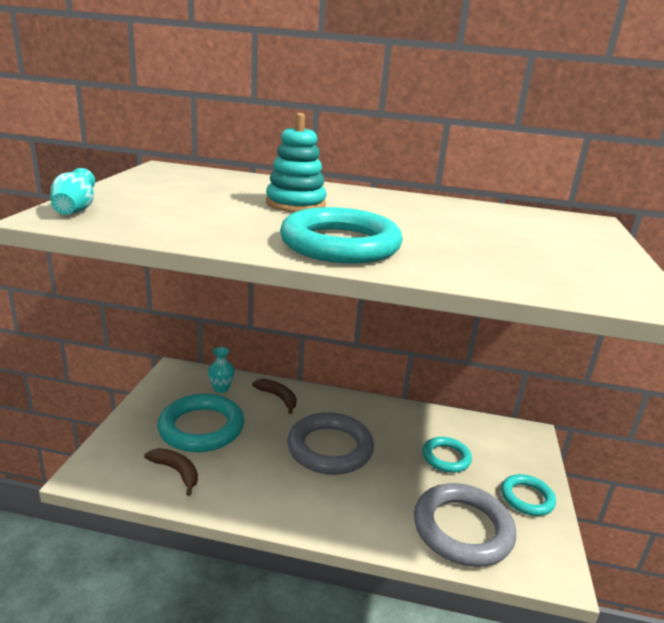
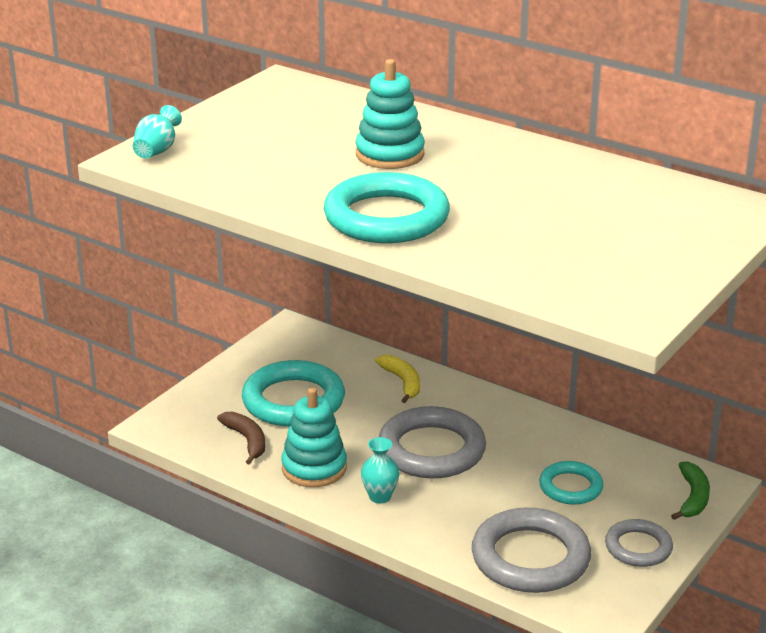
camera: 25 degrees right, 5 degrees up
turquoise vase [208,347,235,393] -> turquoise vase moved to [361,437,399,504]
brown banana [252,379,297,414] -> yellow banana [375,354,420,403]
turquoise ring [501,474,556,516] -> grey ring [605,519,673,567]
none -> turquoise stacking toy [281,388,347,487]
none -> green banana [671,461,710,520]

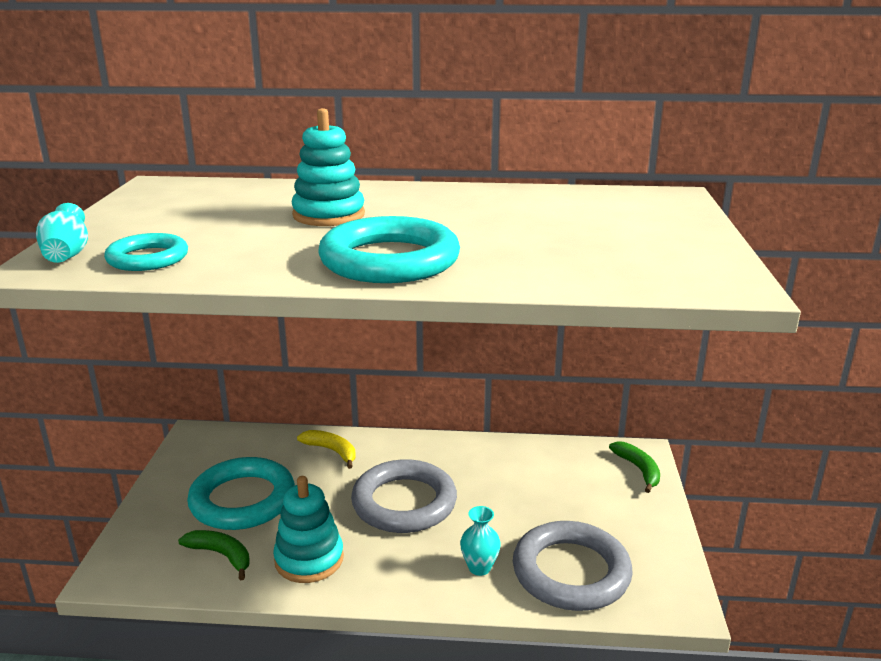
camera: 30 degrees left, 5 degrees down
brown banana [217,412,265,465] -> green banana [178,530,250,580]
turquoise vase [361,437,399,504] -> turquoise vase moved to [460,506,501,576]
turquoise ring [539,461,603,505] -> turquoise ring moved to [104,233,188,271]
grey ring [605,519,673,567] -> none

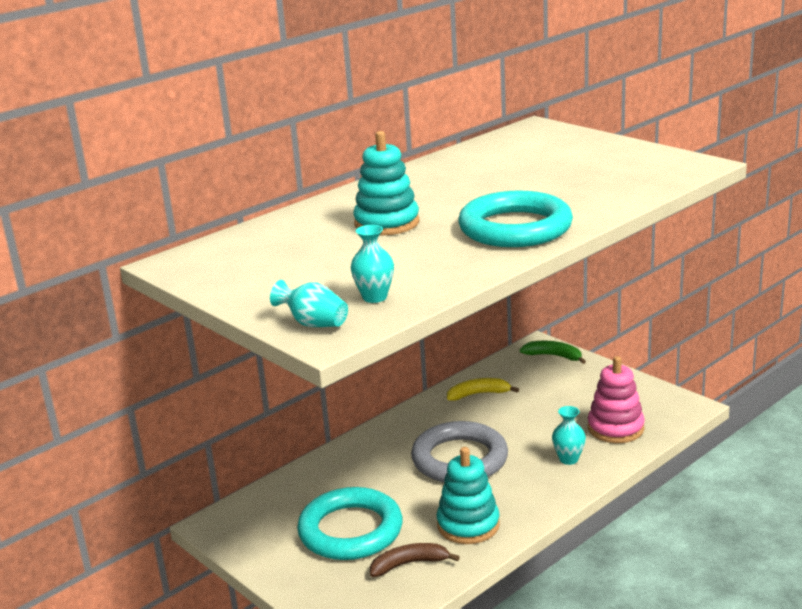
camera: 45 degrees left, 0 degrees up
turquoise ring [104,233,188,271] -> turquoise vase [351,225,394,303]
green banana [178,530,250,580] -> brown banana [370,543,460,577]
yellow banana [297,430,356,469] -> yellow banana moved to [447,378,519,401]
grey ring [513,521,633,611] -> pink stacking toy [588,356,645,443]

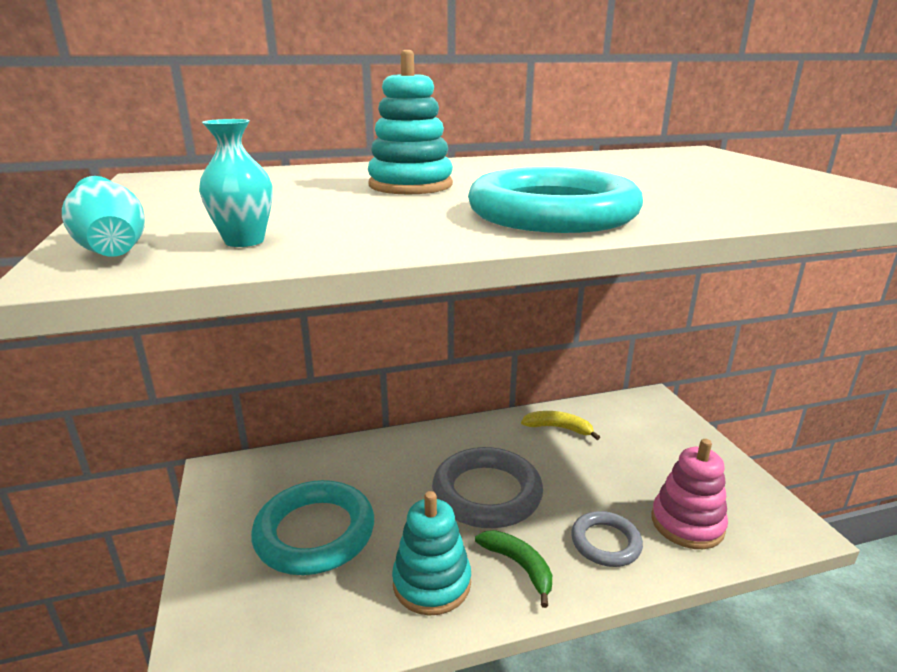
camera: 25 degrees right, 0 degrees up
brown banana [370,543,460,577] -> none
green banana [520,341,586,364] -> green banana moved to [475,530,552,608]
turquoise vase [552,406,586,465] -> grey ring [571,511,643,567]

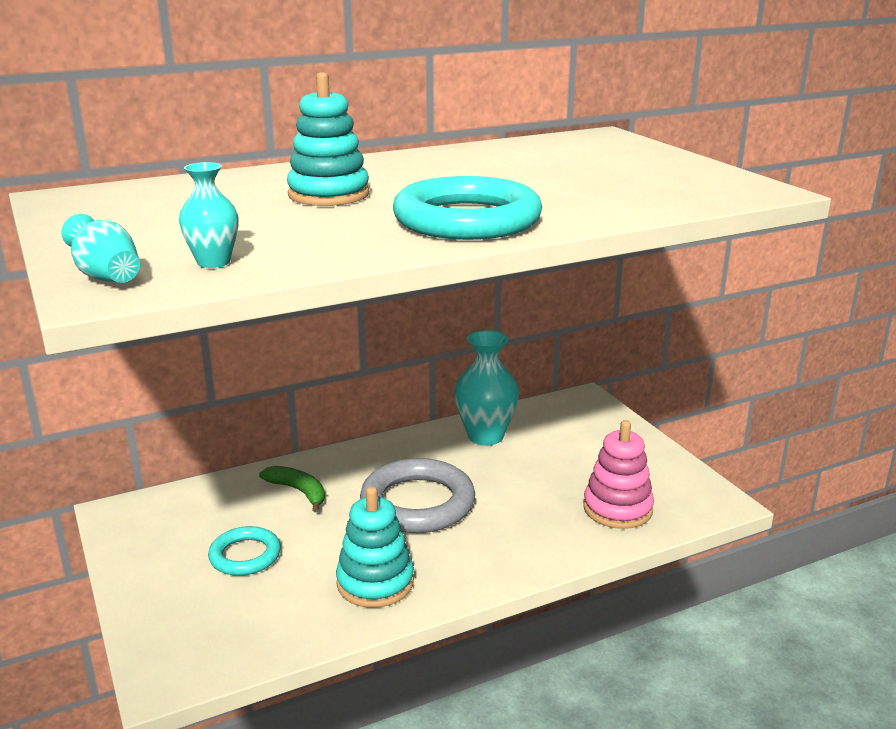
camera: 10 degrees left, 0 degrees up
turquoise ring [251,480,374,575] -> turquoise ring [208,526,281,576], size x0.57
green banana [475,530,552,608] -> green banana moved to [259,466,325,512]
yellow banana [521,411,600,440] -> turquoise vase [454,330,519,446]
grey ring [571,511,643,567] -> none

